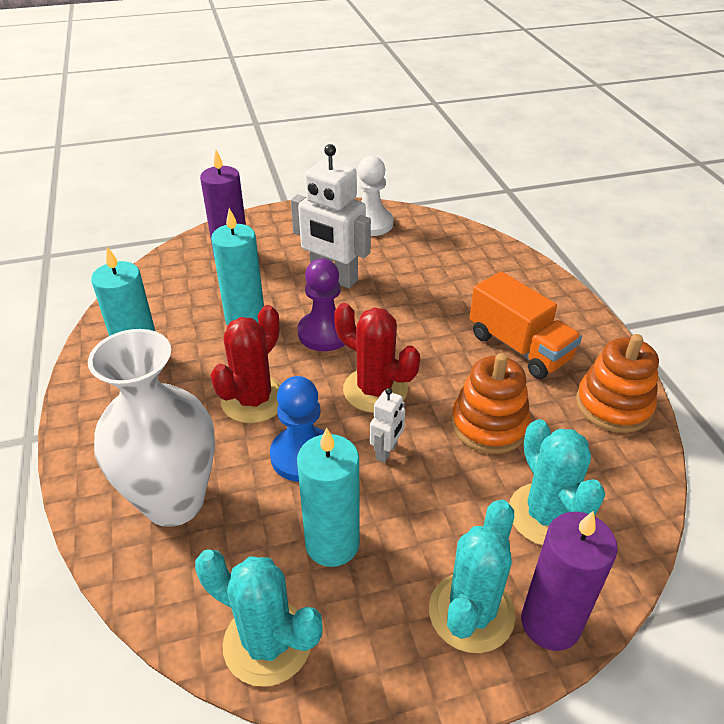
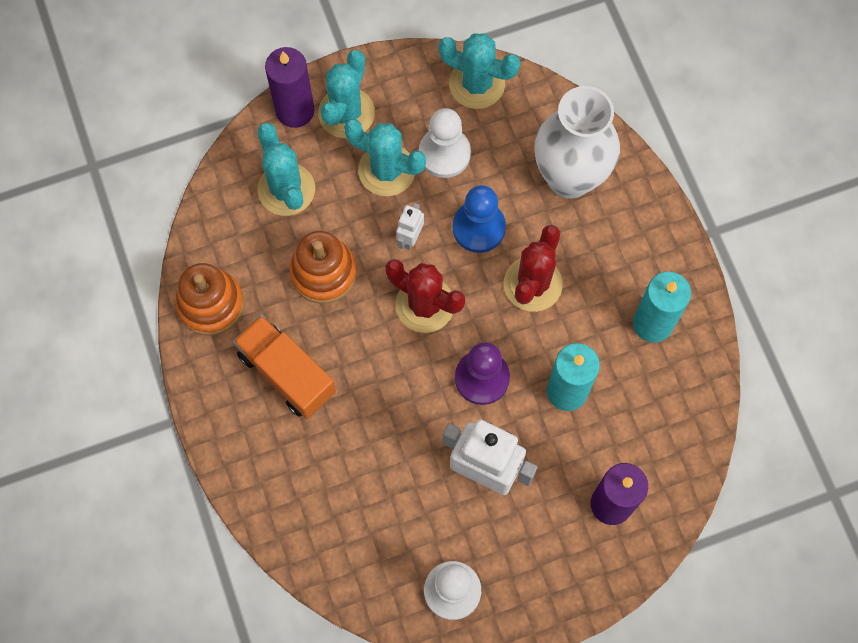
camera: 175 degrees right, 30 degrees up
turquoise candle [297,427,360,567] -> white pawn [419,108,471,178]
none -> turquoise cactus [344,119,426,196]

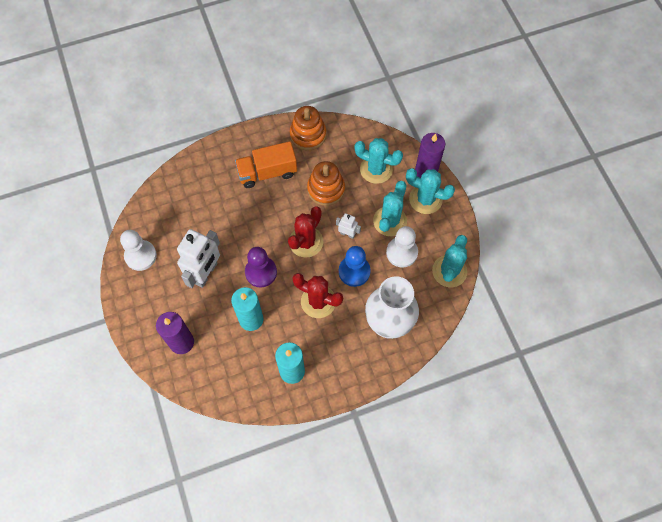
camera: 90 degrees right, 5 degrees down
orange truck [233,315,336,419] -> orange truck turned 150 degrees counterclockwise [235,141,297,188]
turquoise cactus [258,123,315,216] -> turquoise cactus turned 45 degrees clockwise [355,138,403,184]

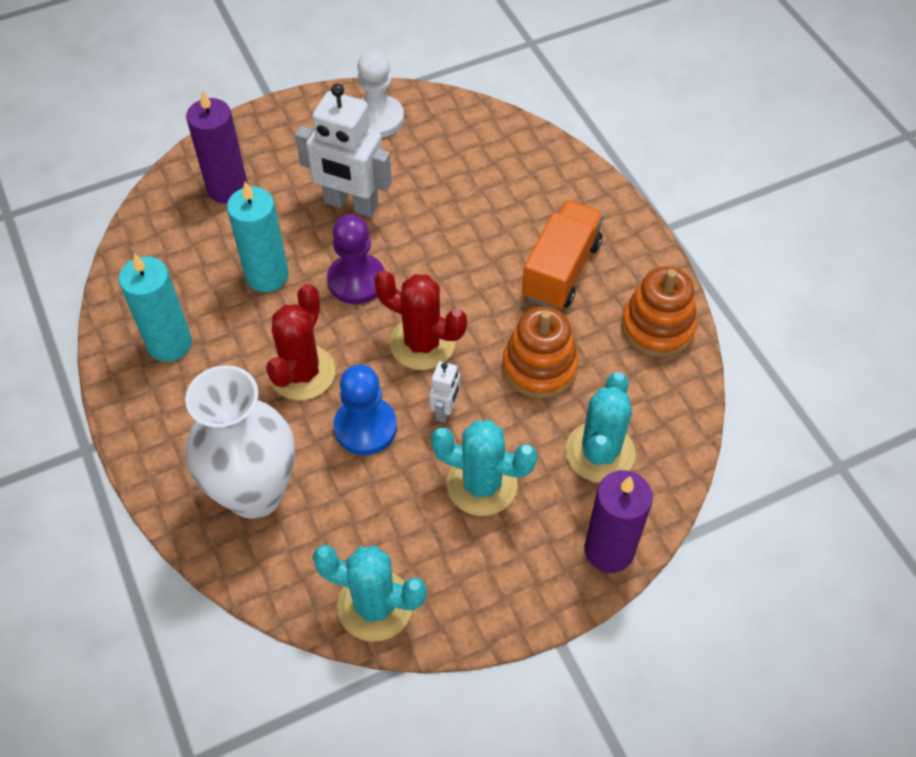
camera: 85 degrees right, 10 degrees down
orange truck [235,141,297,188] -> orange truck turned 45 degrees clockwise [522,200,604,309]
white pawn [386,226,418,268] -> none
turquoise cactus [406,168,455,214] -> none

